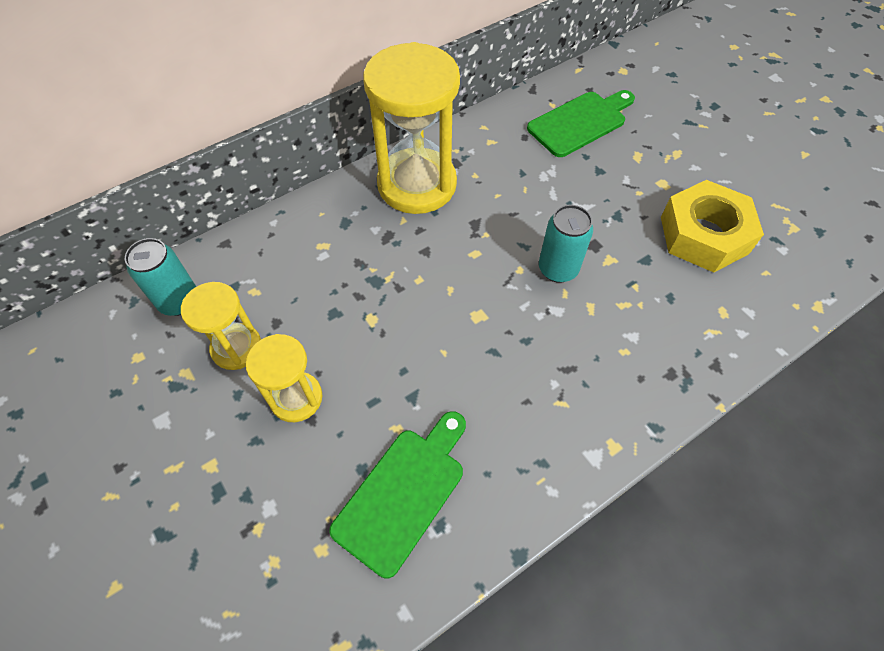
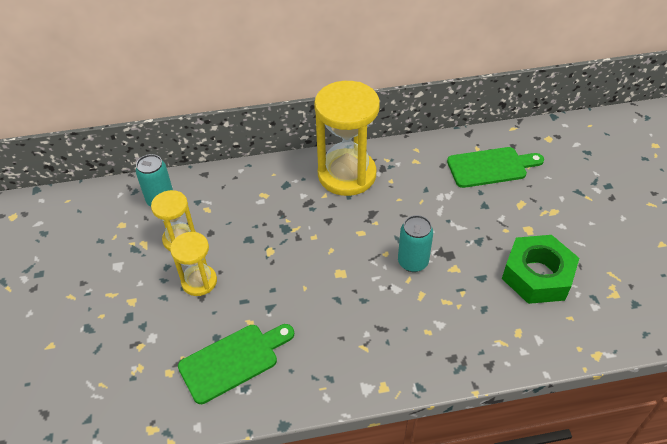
camera: 25 degrees right, 10 degrees down
yellow nut [661,180,764,273] -> green nut [502,235,579,304]

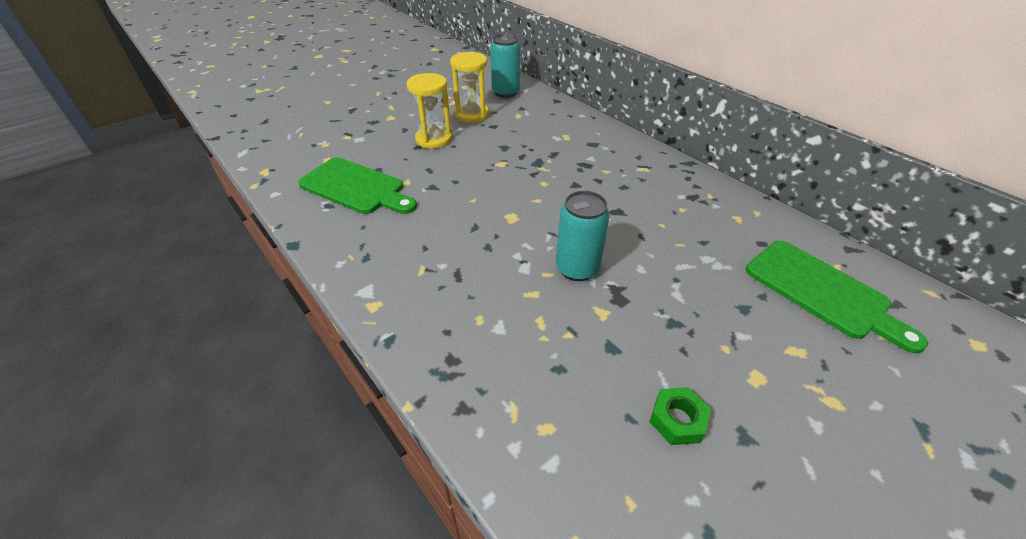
camera: 60 degrees right, 5 degrees down
yellow hourglass [314,81,380,196] -> none
green nut [502,235,579,304] -> green nut [650,387,711,445], size x0.43

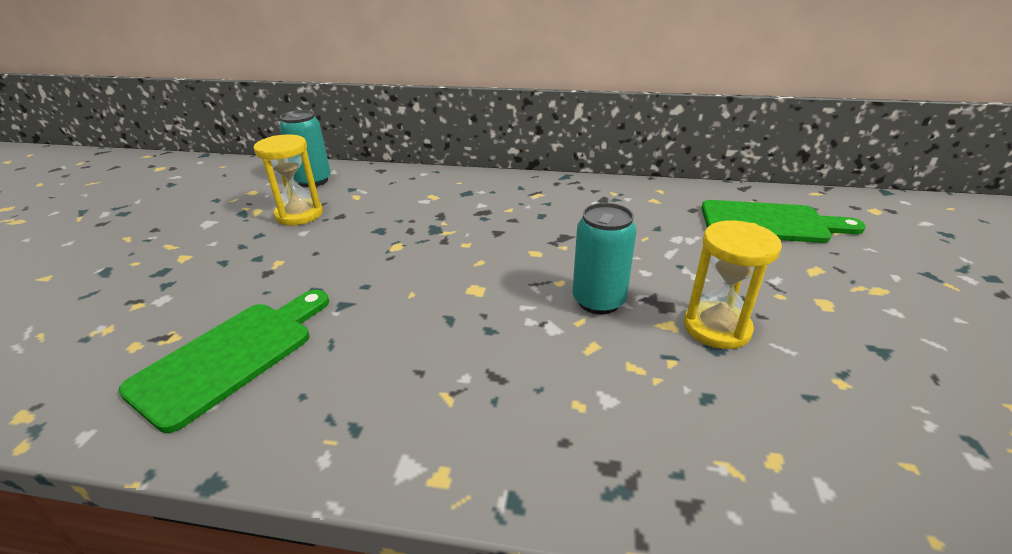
camera: 40 degrees left, 10 degrees down
green cutting board [298,157,417,214] -> green cutting board turned 45 degrees counterclockwise [118,290,329,433]
yellow hourglass [407,73,452,149] -> yellow hourglass moved to [684,221,782,349]
green nut [650,387,711,445] -> none

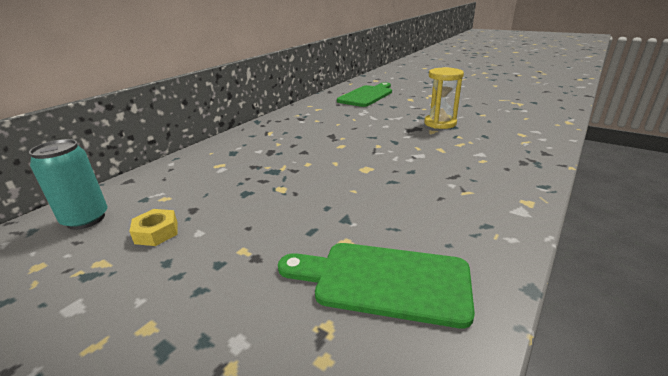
camera: 65 degrees left, 5 degrees down
green cutting board [118,290,329,433] -> green cutting board turned 45 degrees counterclockwise [278,243,475,328]
yellow hourglass [254,135,323,225] -> yellow nut [129,209,178,246]
turquoise can [572,203,637,315] -> none

